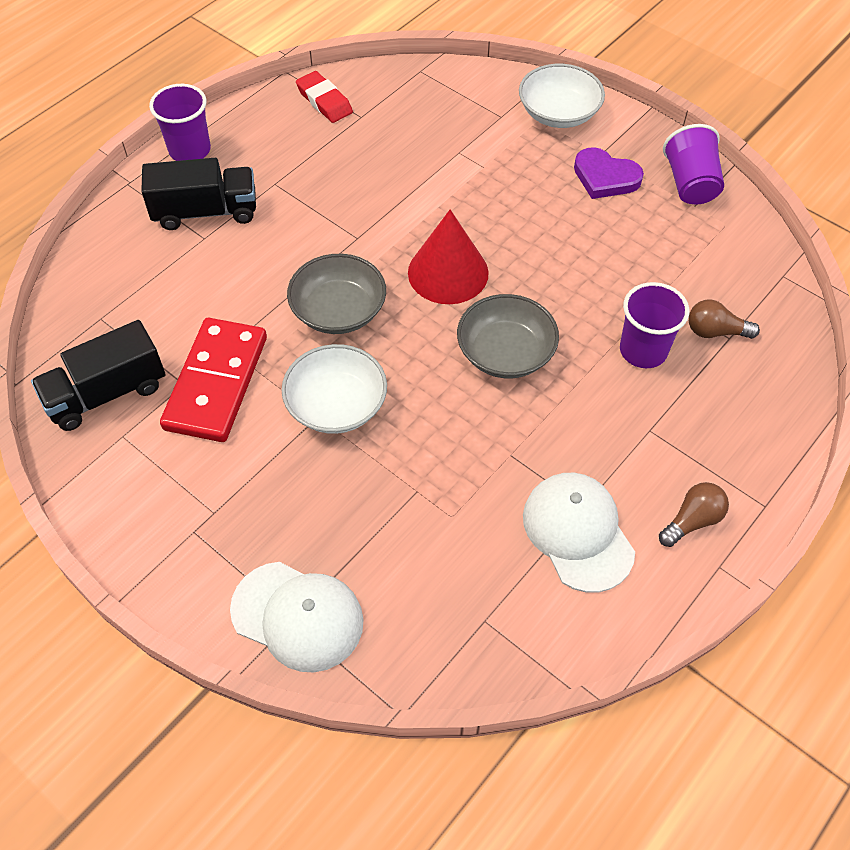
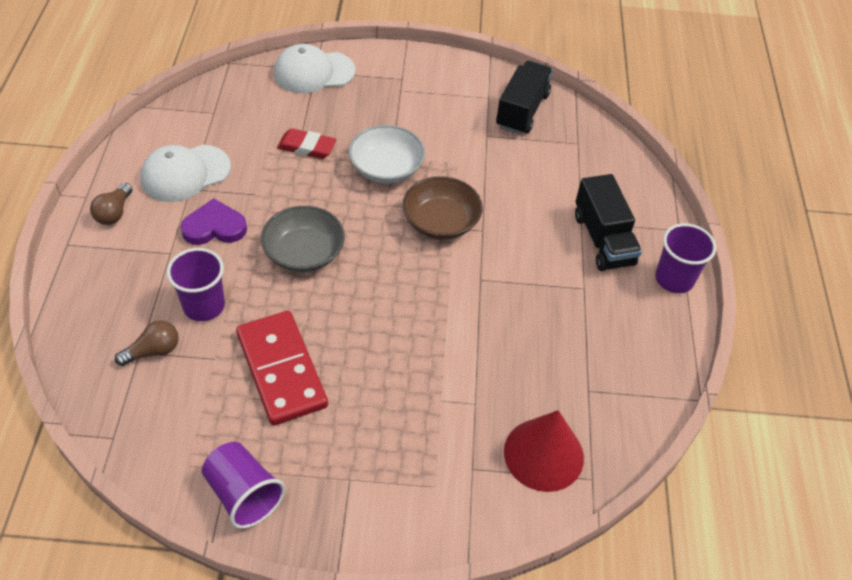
camera: 140 degrees right, 5 degrees down
black truck [141,158,256,230] -> black truck turned 60 degrees counterclockwise [575,174,642,271]
red domino [160,318,267,442] -> red domino moved to [236,311,328,426]
grey bowl [287,254,386,334] -> brown bowl [403,176,483,240]
red eraser [296,71,353,123] -> red eraser moved to [277,128,337,159]
red cone [408,210,489,304] -> red cone moved to [504,410,584,492]
white bowl [519,64,605,128] -> none
white cap [523,473,635,593] -> white cap turned 120 degrees clockwise [140,145,231,202]
purple heart [574,147,644,199] -> purple heart moved to [180,198,247,245]

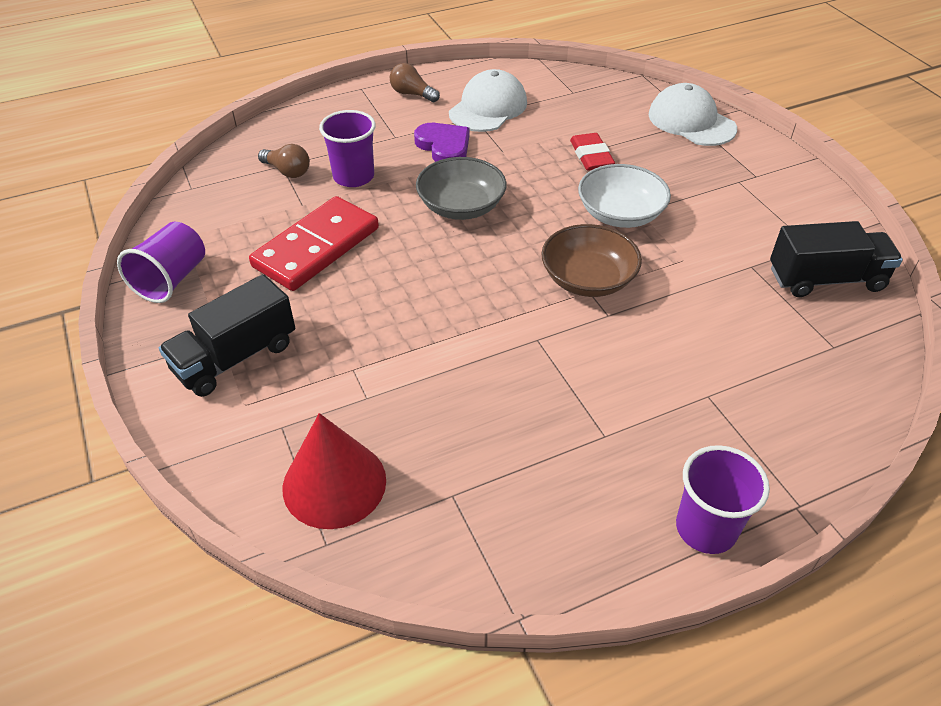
camera: 65 degrees right, 5 degrees down
brown light bulb [90,183,132,225] -> brown light bulb turned 45 degrees clockwise [390,63,440,102]
white cap [140,145,231,202] -> white cap turned 90 degrees clockwise [449,69,527,132]
black truck [575,174,642,271] -> black truck moved to [159,274,295,397]

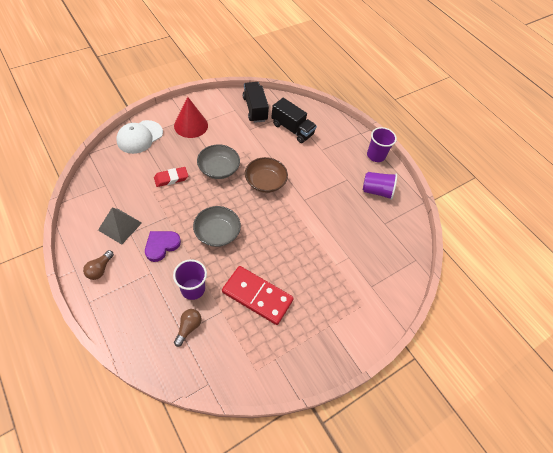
camera: 105 degrees left, 10 degrees up
purple cup [117,222,205,303] -> purple cup moved to [363,172,397,200]
black truck [159,274,295,397] -> black truck moved to [271,98,317,143]
red cone [283,413,386,529] -> red cone moved to [174,97,208,138]
white cap [449,69,527,132] -> grey pyramid [98,208,142,245]
white bowl [578,164,671,228] -> grey bowl [197,145,240,179]

